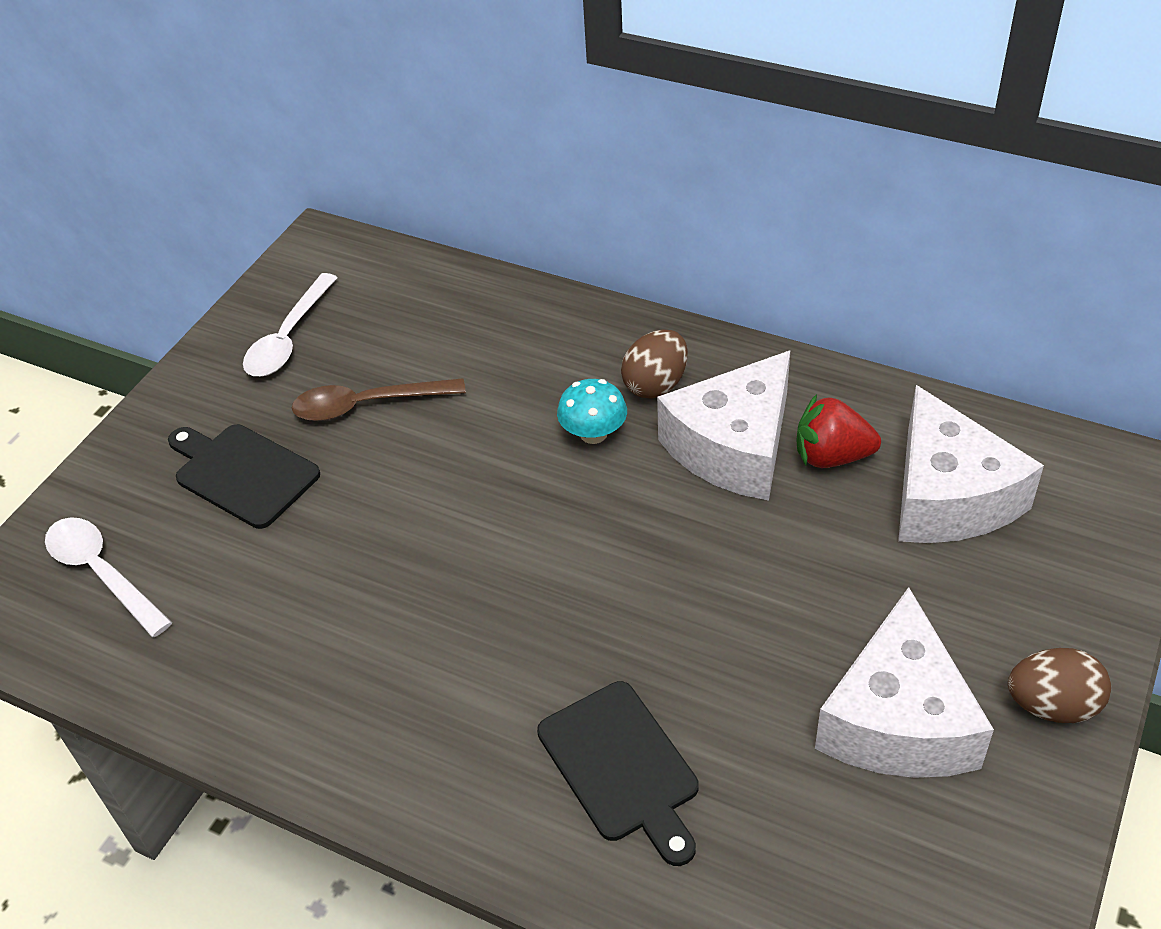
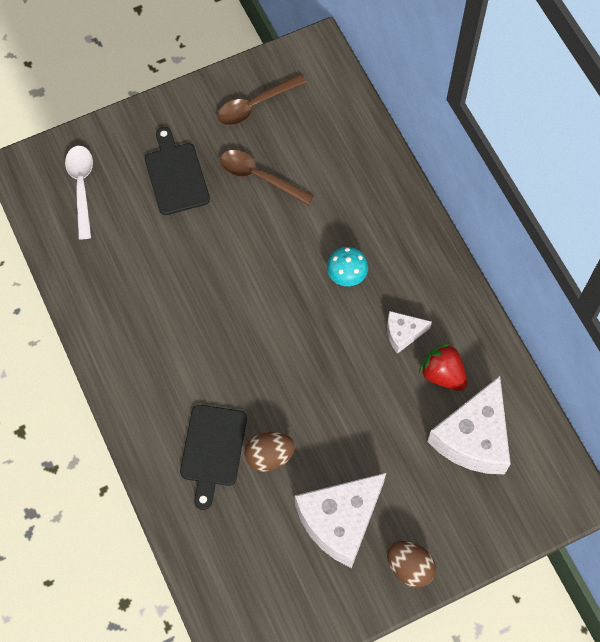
camera: 35 degrees right, 20 degrees up
white spoon [243,273,338,377] -> brown spoon [217,74,307,125]
brown egg [621,329,688,399] -> brown egg moved to [244,432,295,472]
white cheese [657,351,790,501] -> white cheese [387,311,432,354], size x0.50

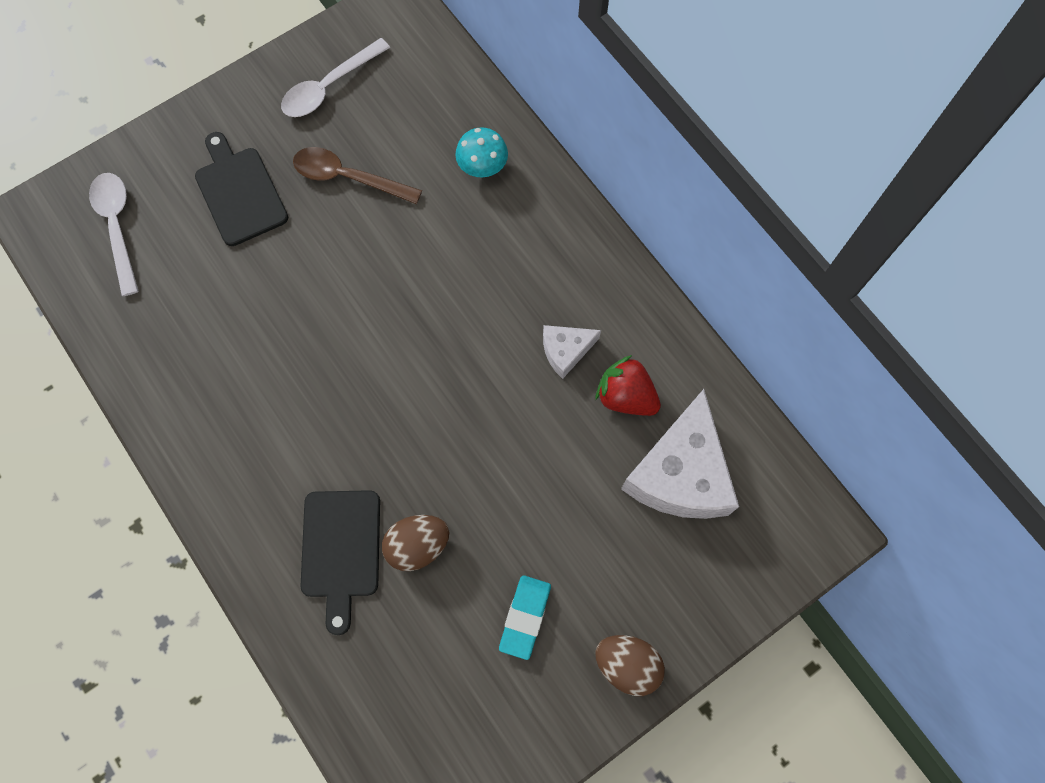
camera: 10 degrees left, 5 degrees up
brown spoon [217,74,307,125] -> white spoon [281,38,390,117]
white cheese [295,473,386,568] -> turquoise eraser [499,575,551,660]
turquoise mushroom [327,247,368,286] -> turquoise mushroom moved to [455,127,508,177]

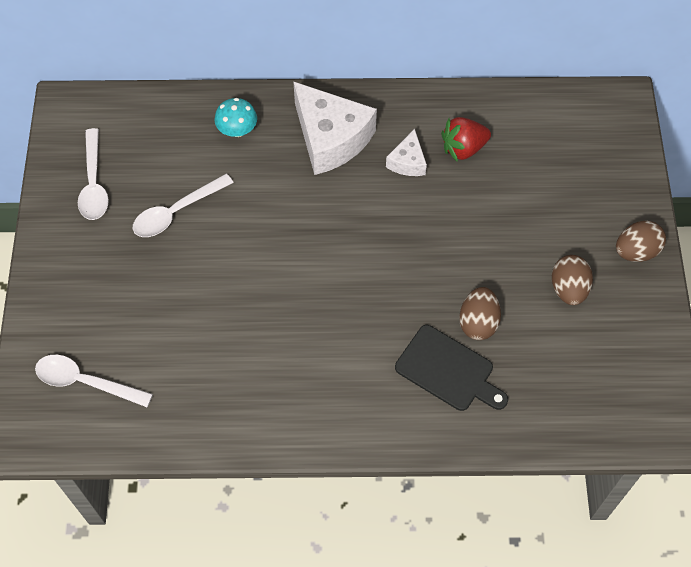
camera: 55 degrees left, 10 degrees down
black cutting board [195,132,288,246] -> none
brown spoon [293,147,422,204] -> white spoon [133,174,234,237]
turquoise eraser [499,575,551,660] -> brown egg [552,255,593,305]
white cheese [621,389,739,519] -> white cheese moved to [293,81,377,175]

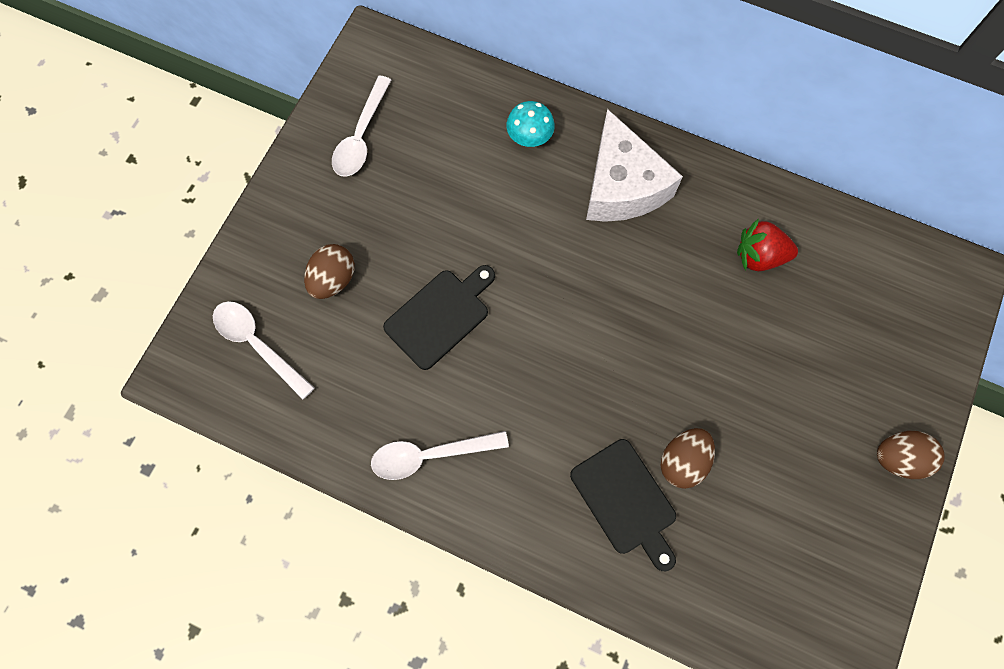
camera: 25 degrees right, 10 degrees up
white spoon [133,174,234,237] -> white spoon moved to [371,431,509,480]
white cheese [386,129,427,176] -> none
brown egg [552,255,593,305] -> brown egg moved to [304,244,355,299]
none -> black cutting board [383,265,495,370]

